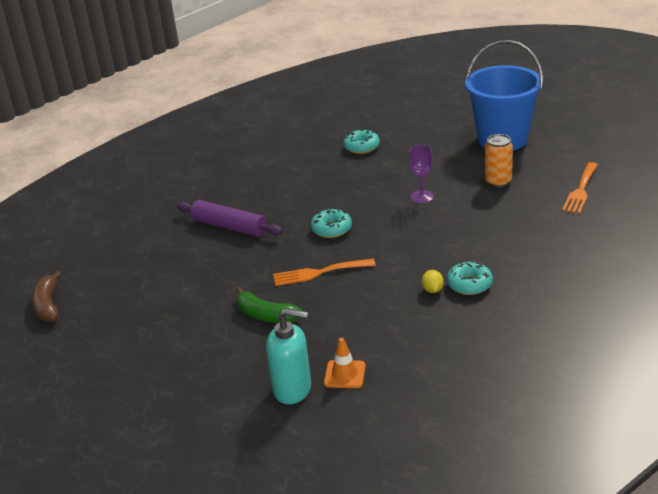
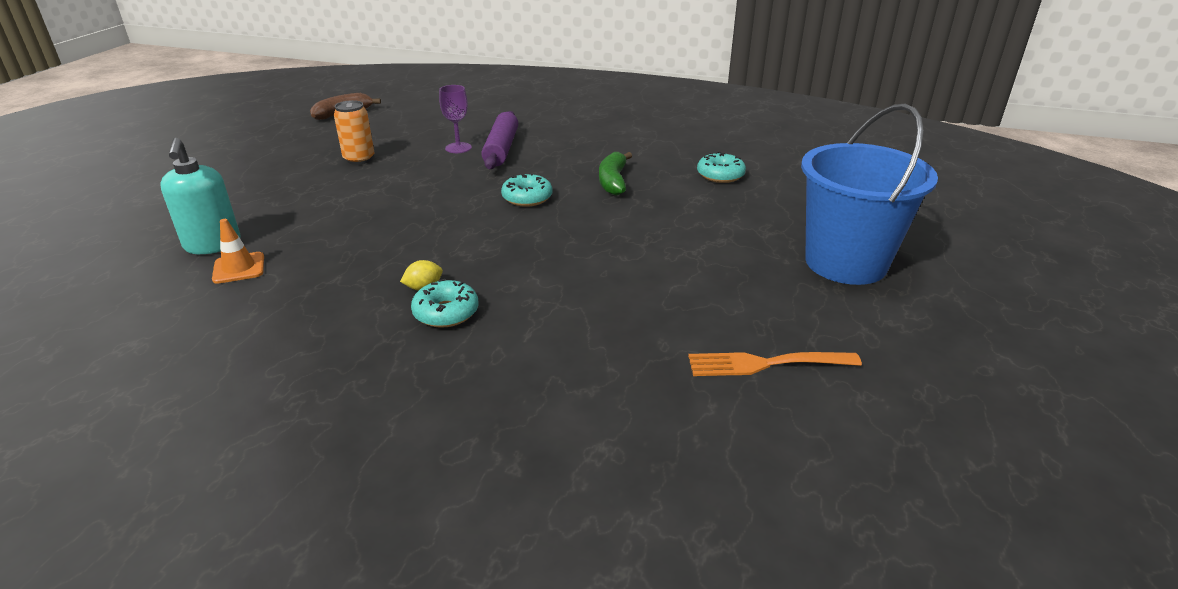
camera: 60 degrees right, 0 degrees up
green banana [236,287,303,323] -> green banana moved to [599,152,632,195]
orange fork [273,259,375,286] -> none
purple goblet [408,144,434,203] -> purple goblet moved to [439,85,472,153]
orange can [485,134,513,188] -> orange can moved to [334,100,375,165]

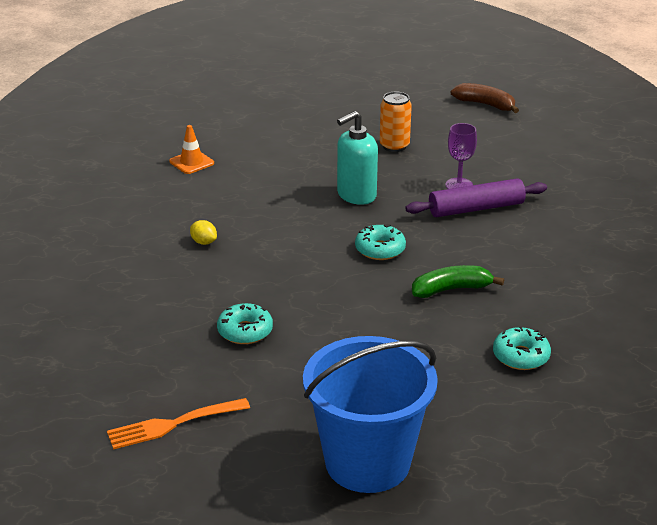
camera: 70 degrees right, 0 degrees up
turquoise soap dispenser [160,138,241,254] -> turquoise soap dispenser moved to [337,111,378,205]
turquoise donut [411,279,478,328] -> turquoise donut moved to [217,303,273,344]
orange fork [688,352,862,376] -> orange fork turned 90 degrees counterclockwise [107,398,250,450]

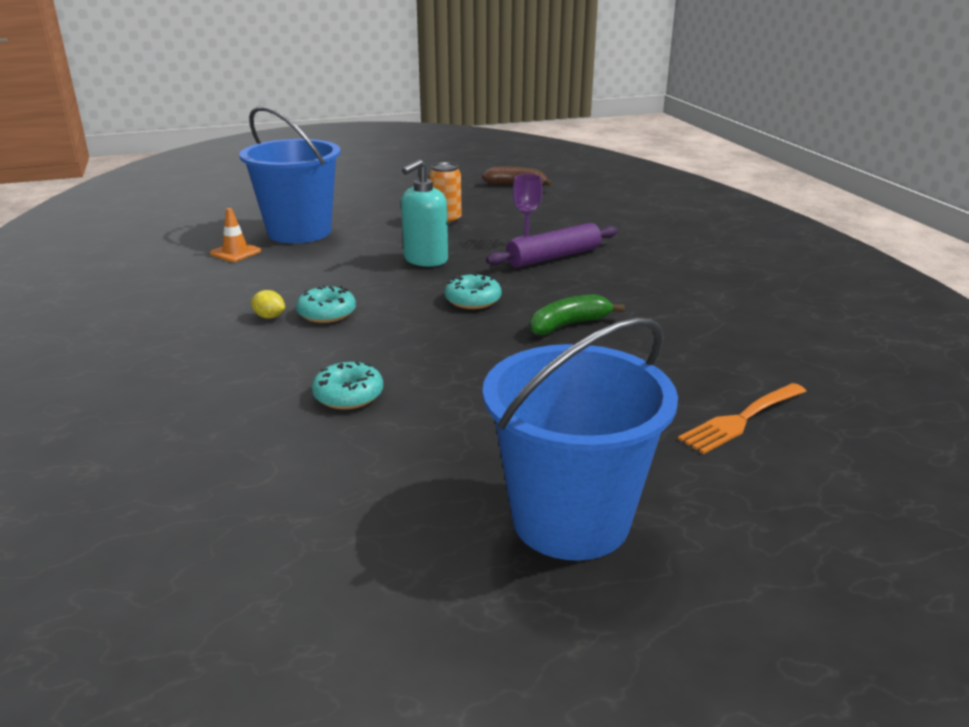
camera: 15 degrees left, 5 degrees down
orange fork [107,398,250,450] -> orange fork moved to [678,383,807,454]
turquoise donut [493,327,551,370] -> turquoise donut moved to [296,285,356,323]
none -> blue bucket [239,106,341,243]

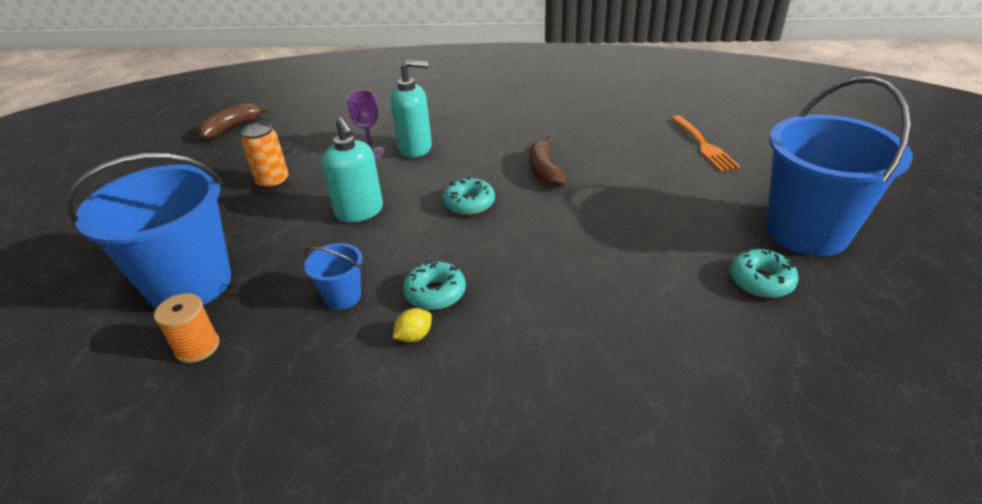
camera: 65 degrees left, 10 degrees up
orange traffic cone [210,208,261,262] -> orange spool [154,293,220,363]
turquoise donut [312,361,383,409] -> turquoise donut moved to [730,249,799,298]
purple rolling pin [486,223,618,268] -> turquoise soap dispenser [390,60,432,158]
green banana [529,294,625,335] -> brown banana [529,137,567,188]
none -> blue bucket [304,243,362,310]

